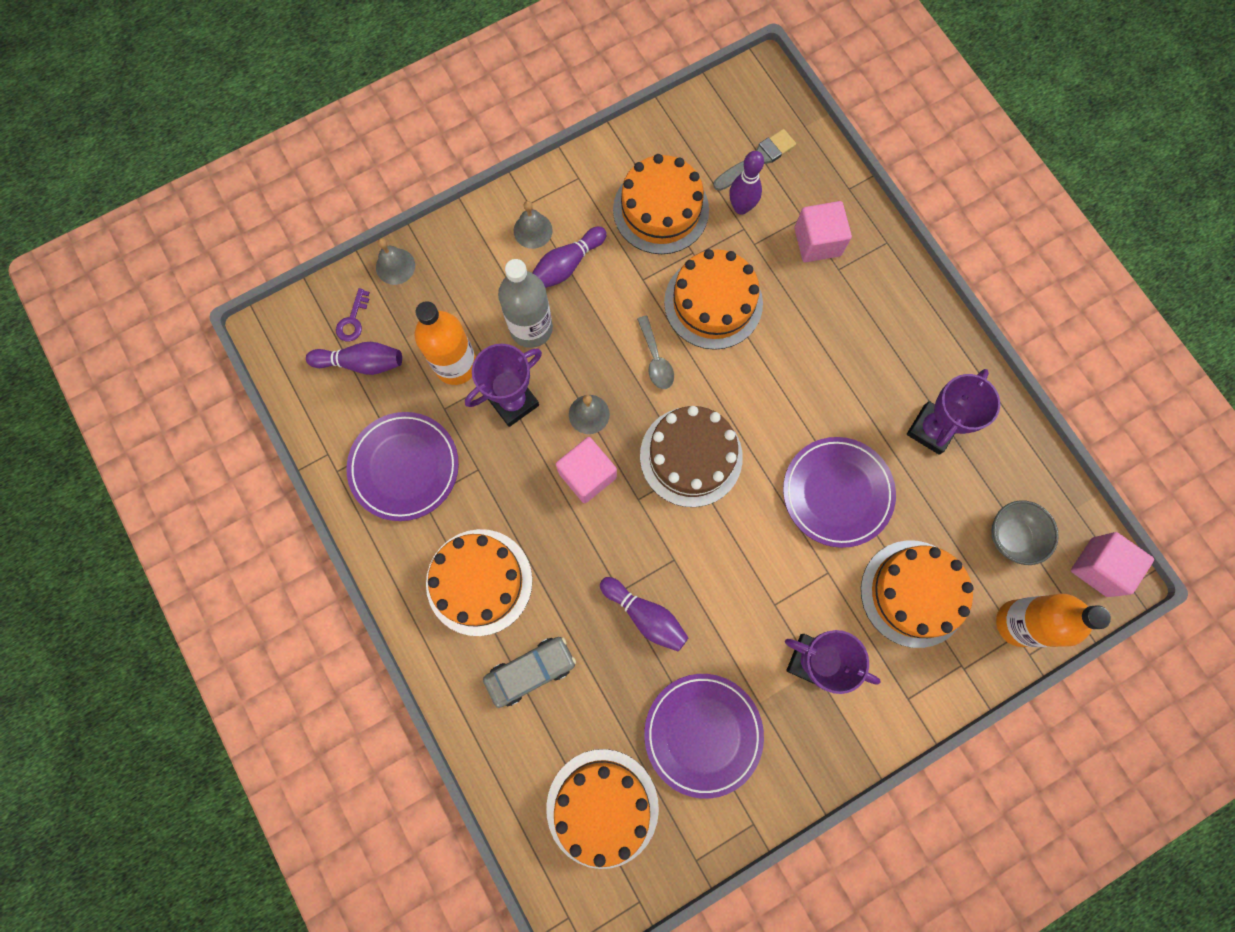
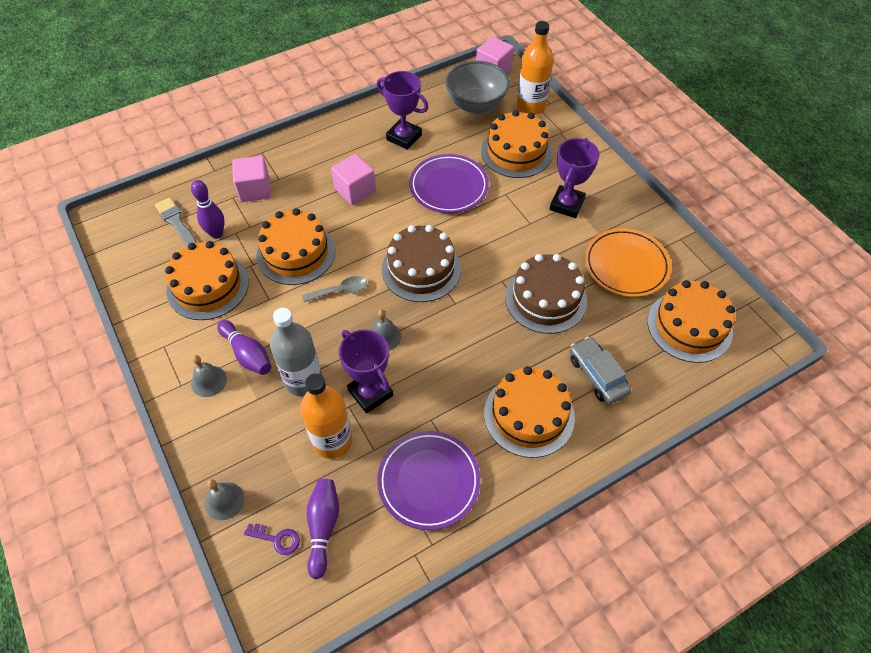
camera: 90 degrees left, 20 degrees down
pink cube [556,437,617,503] -> pink cube moved to [331,154,376,205]
purple bowling pin [600,577,688,651] -> brown cake [505,254,587,334]
purple plate [644,674,764,799] -> orange plate [585,228,671,297]
grey bowl [991,500,1059,565] -> grey bowl [445,61,510,114], size x1.54

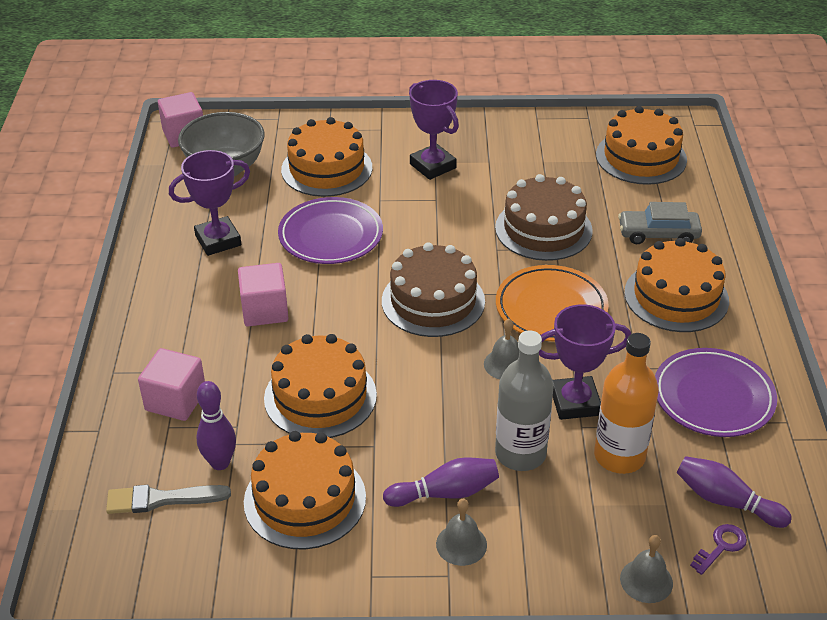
camera: 60 degrees left, 15 degrees down
grey spoon [302,276,367,302] -> none
orange bottle [517,21,554,115] -> none
orange plate [585,228,671,297] -> orange plate moved to [496,265,609,341]

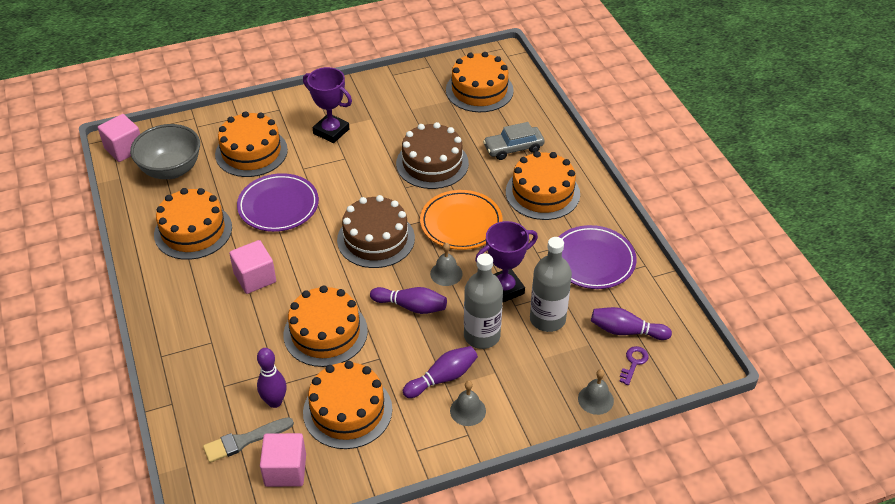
camera: 20 degrees left, 5 degrees up
pink cube [138,348,205,421] -> pink cube moved to [260,433,306,487]
purple trophy [169,150,250,256] -> orange cake [154,188,232,260]
orange bottle [594,333,659,474] -> grey bottle [530,237,572,332]
none -> purple bowling pin [370,287,447,314]

